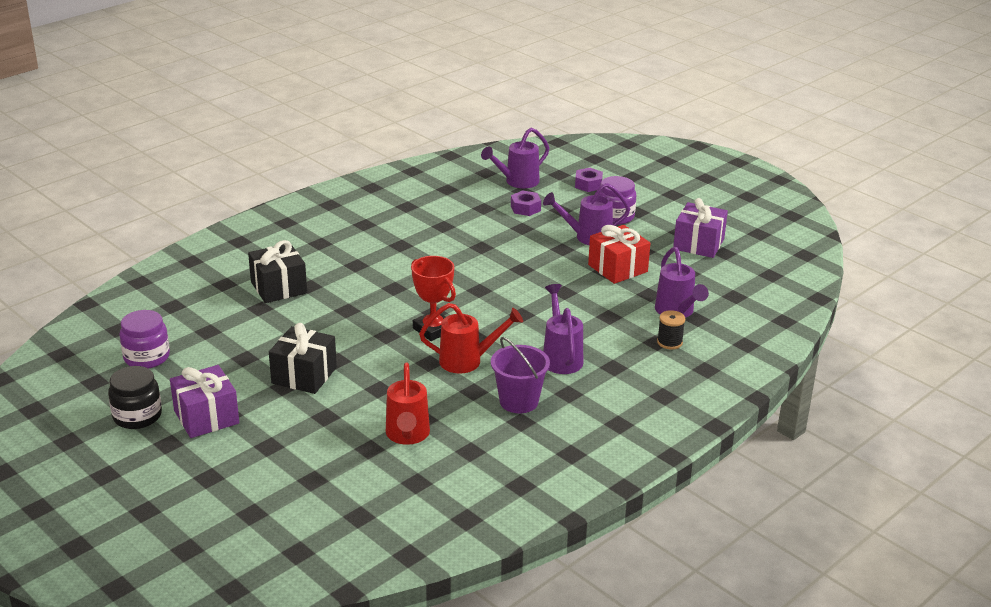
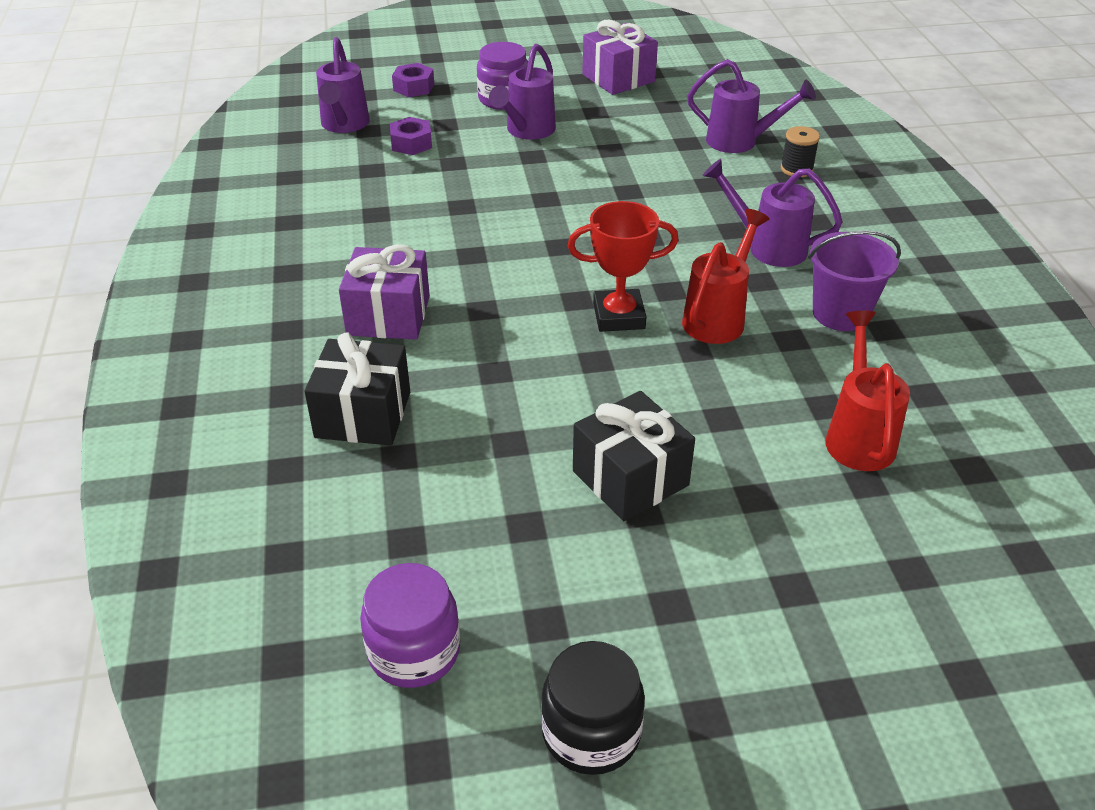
camera: 55 degrees left, 10 degrees up
purple gift [170,365,239,438] -> purple gift moved to [339,244,430,340]
red watering can [386,363,430,445] -> red watering can turned 120 degrees counterclockwise [825,311,910,471]
red gift [588,225,650,284] -> none

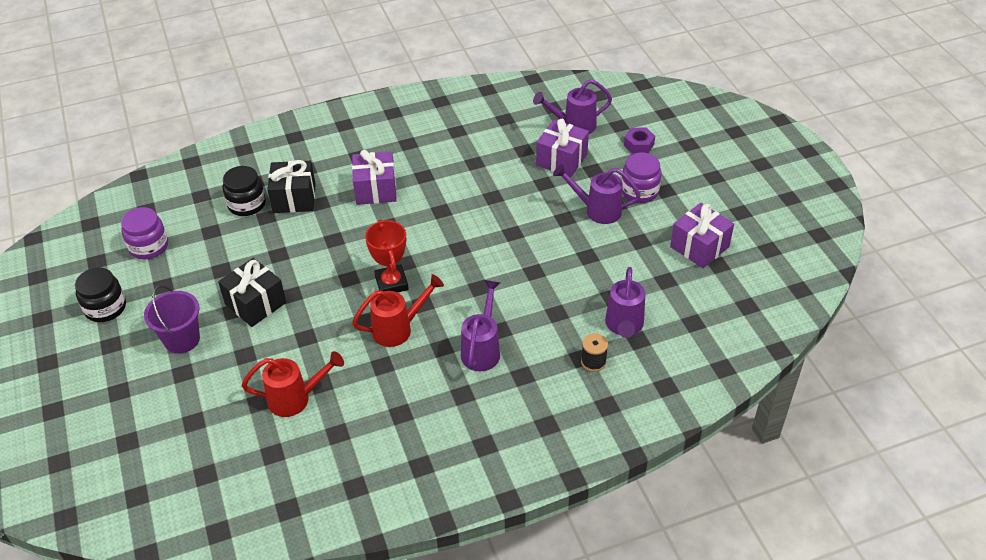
camera: 80 degrees right, 5 degrees up
purple nut [390,117,432,155] -> purple gift [536,119,589,177]
red watering can [682,209,770,344] -> red watering can turned 45 degrees counterclockwise [352,274,444,347]
purple bucket [809,231,901,331] -> purple bucket moved to [144,285,200,354]
none -> black jar [223,166,266,216]

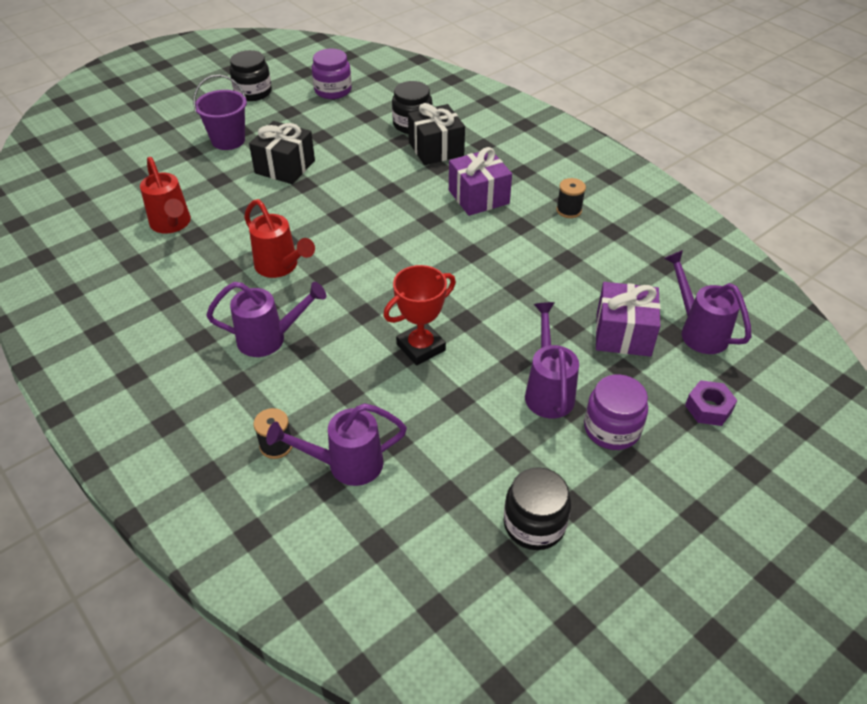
camera: 70 degrees right, 0 degrees up
red trophy [365,219,409,293] -> red trophy moved to [383,265,456,366]
purple gift [670,203,734,268] -> black jar [504,467,571,550]
none -> black spool [556,178,586,218]

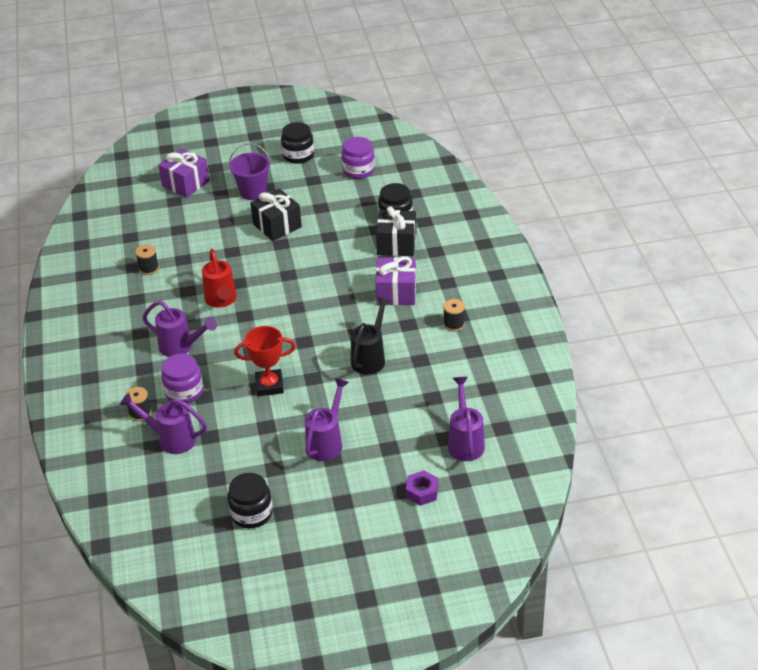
camera: 30 degrees right, 5 degrees down
red watering can [140,157,191,234] -> none
purple jar [584,375,648,450] -> purple jar moved to [161,354,203,404]
purple gift [596,282,661,357] -> purple gift moved to [158,148,210,198]
none -> black spool [135,244,159,275]
none -> black watering can [351,297,391,375]

